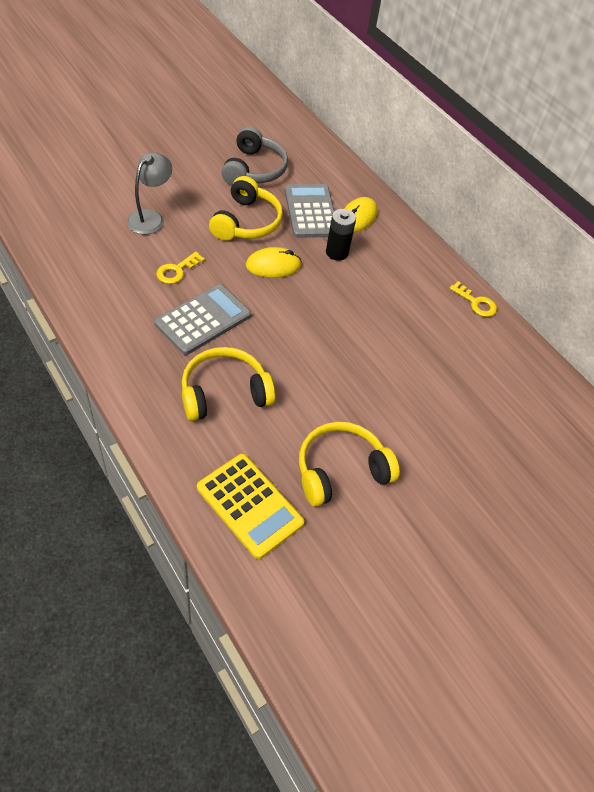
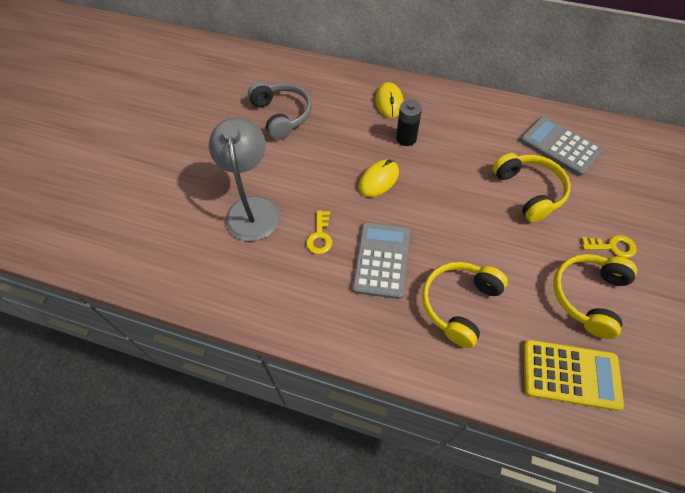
camera: 30 degrees left, 5 degrees up
grey lamp [127,152,172,234] -> grey lamp [209,118,280,241], size x1.51
yellow headphones [209,176,283,241] -> yellow headphones moved to [493,153,571,222]
grey calculator [285,184,335,238] -> grey calculator moved to [520,116,603,176]
yellow key [449,281,497,317] -> yellow key moved to [581,235,637,258]

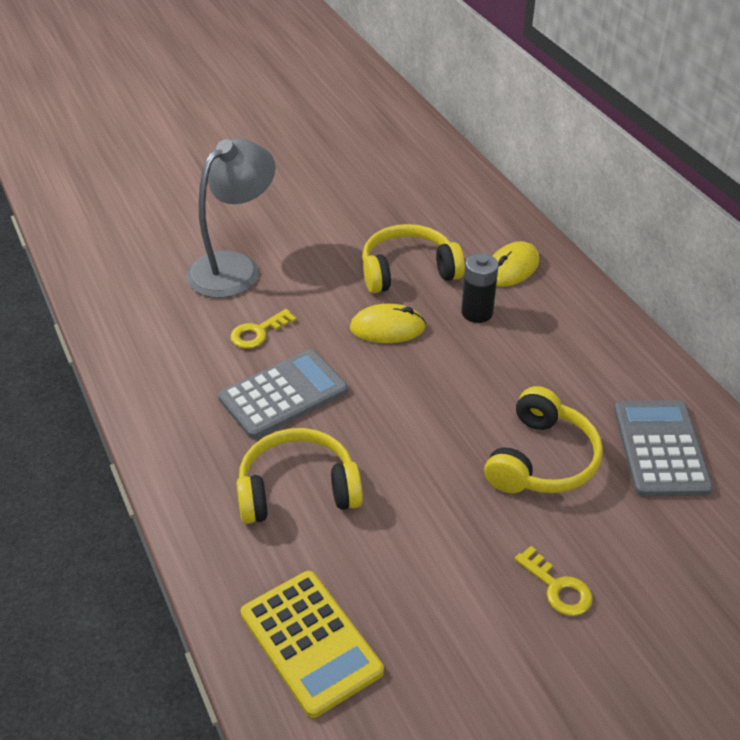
camera: 45 degrees right, 15 degrees down
grey headphones [248,82,312,140] -> none
yellow headphones [553,254,637,339] -> yellow headphones moved to [362,224,465,293]

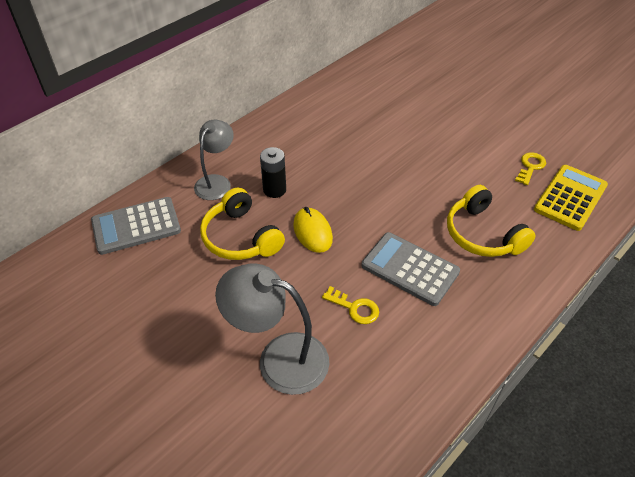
camera: 110 degrees left, 5 degrees up
yellow headphones [484,386,603,493] -> none
yellow mouse [493,241,539,287] -> grey lamp [194,120,234,200]
yellow key [515,546,593,616] -> yellow key moved to [515,152,546,185]
grey calculator [614,400,713,497] -> grey calculator moved to [91,197,181,255]

